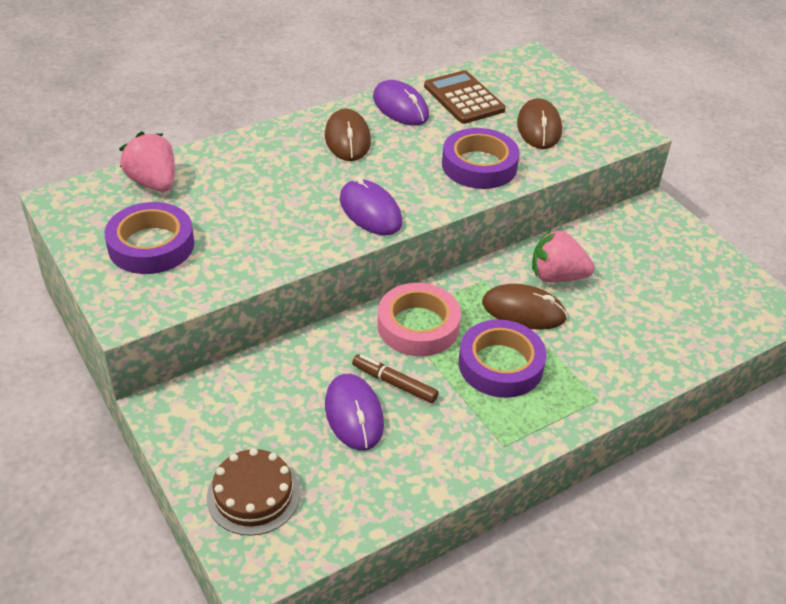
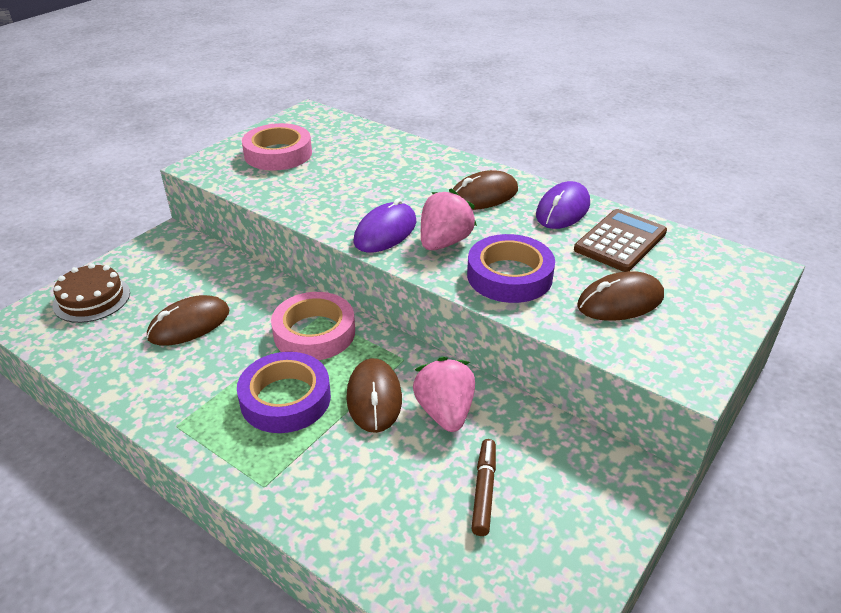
camera: 70 degrees right, 5 degrees down
purple tape [104,202,194,274] -> pink tape [242,123,312,171]
pink strawberry [119,131,175,192] -> pink strawberry moved to [421,189,477,250]
purple mouse [325,374,384,451] -> brown mouse [147,295,230,346]
brown marker [352,354,439,403] -> brown marker moved to [471,439,496,536]

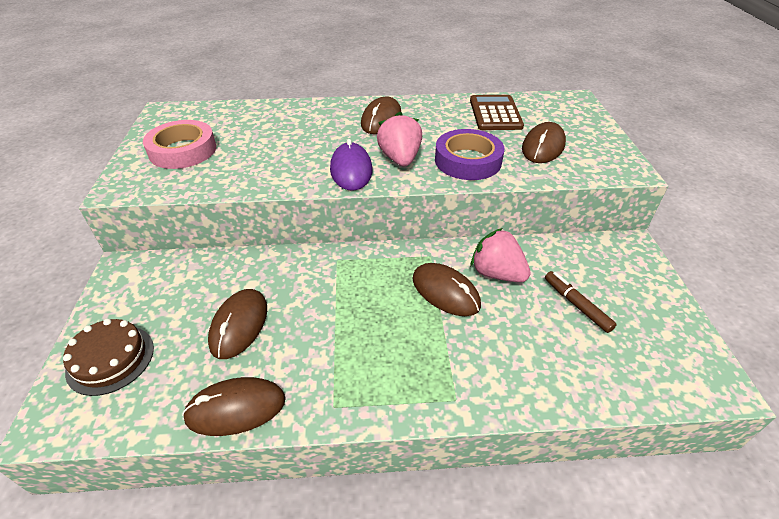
camera: 40 degrees left, 5 degrees up
purple tape [237,352,331,433] -> none
pink tape [271,292,355,360] -> none
purple mouse [536,181,590,229] -> none
none -> brown mouse [182,377,286,436]

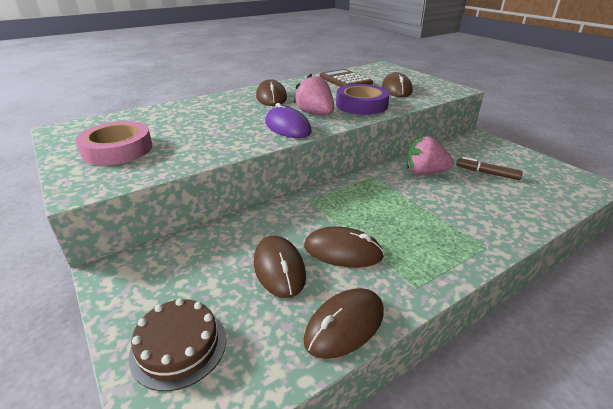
camera: 30 degrees left, 10 degrees down
brown mouse [413,263,481,316] -> brown mouse moved to [304,226,384,268]

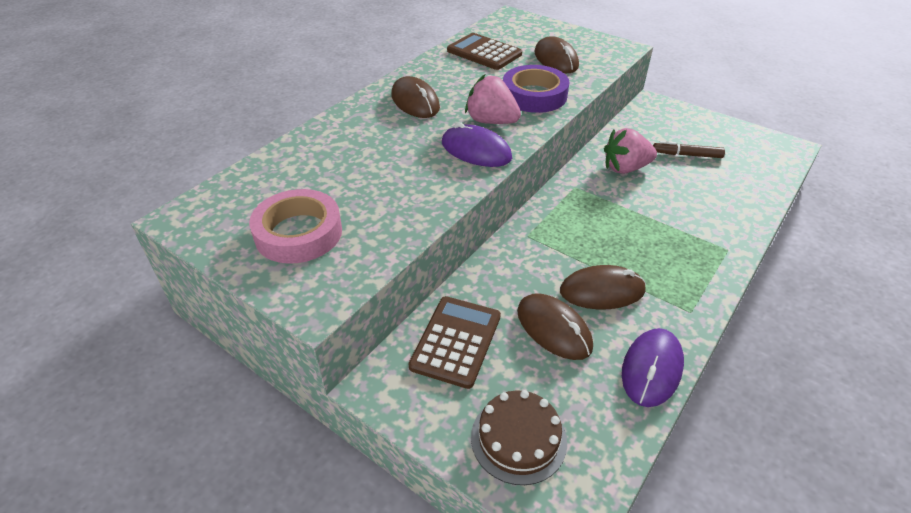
camera: 20 degrees left, 10 degrees up
brown mouse [304,288,384,359] -> purple mouse [622,328,684,407]
none -> brown calculator [409,296,501,389]

